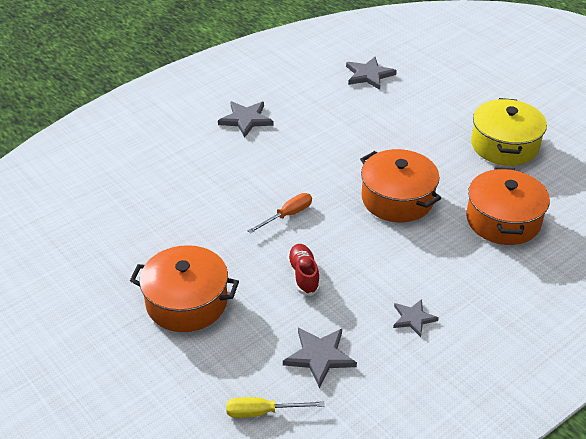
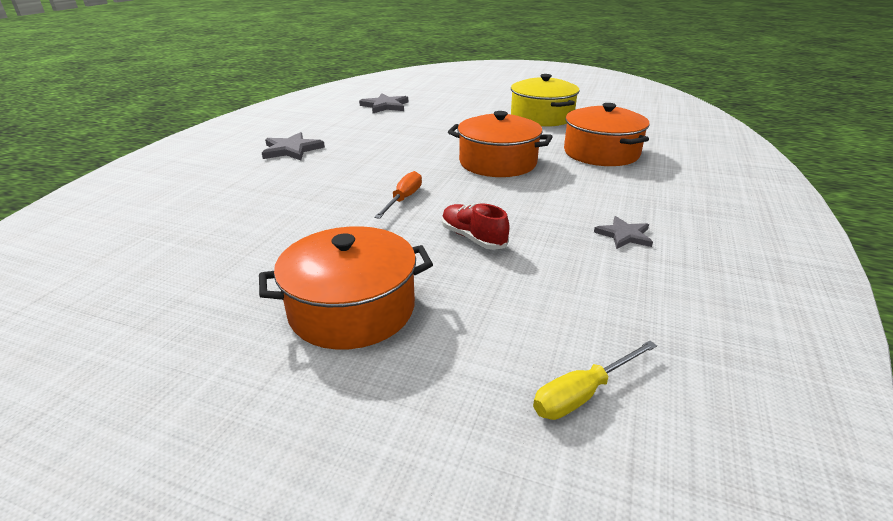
camera: 30 degrees left, 10 degrees down
grey star [283,328,357,388] -> none

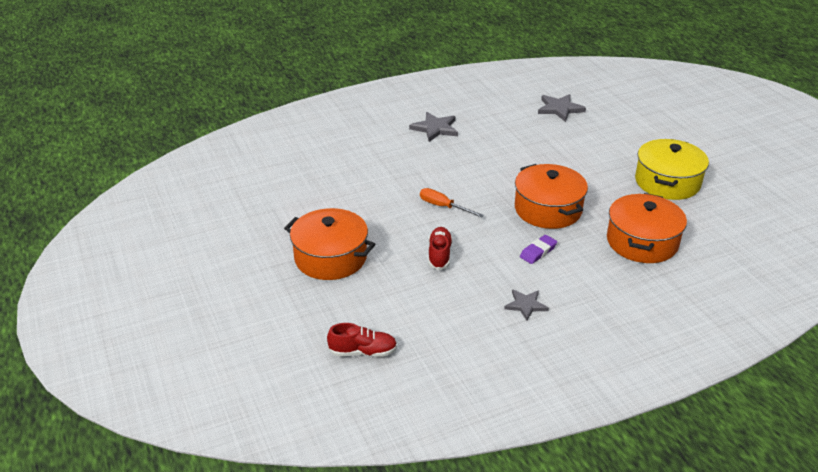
camera: 45 degrees right, 5 degrees up
orange screwdriver [374,171,422,219] -> orange screwdriver turned 120 degrees counterclockwise [420,188,484,218]
yellow screwdriver [533,341,657,420] -> red shoe [327,323,397,357]
none -> purple eraser [520,235,557,264]

